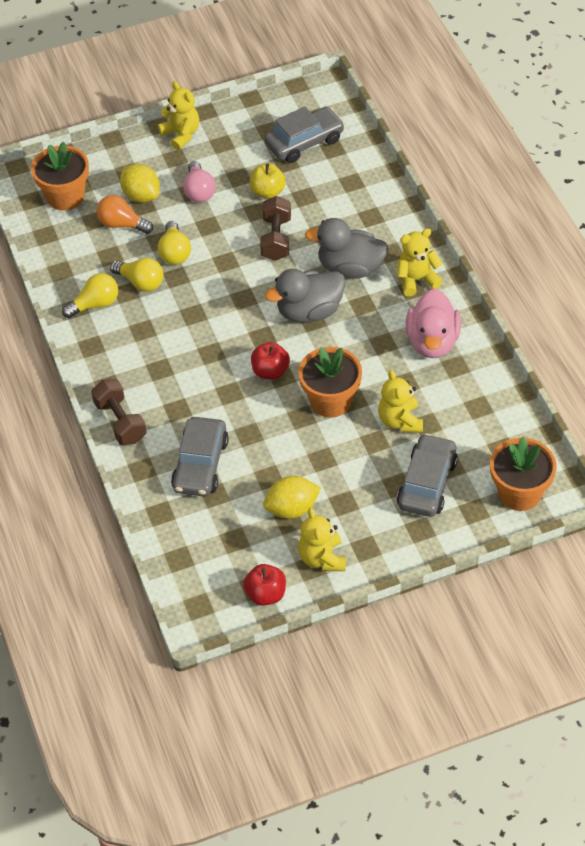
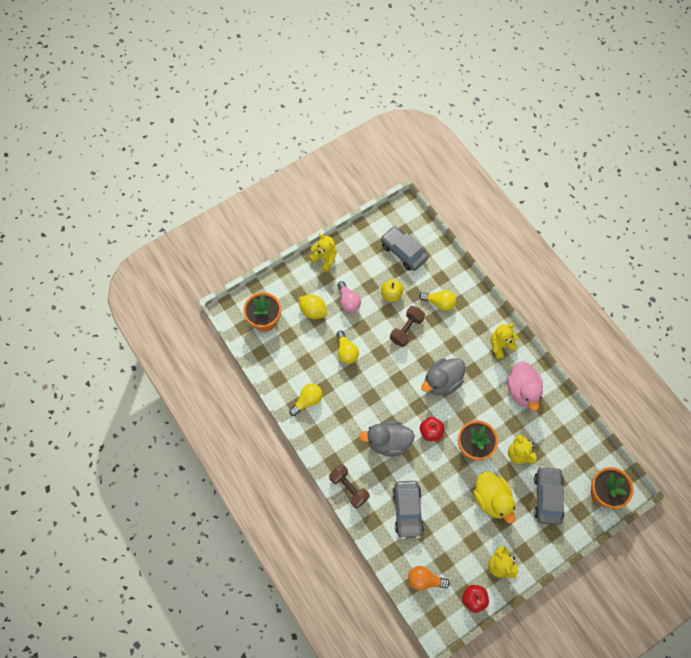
camera: 15 degrees left, 15 degrees up
orange light bulb [97,195,153,234] -> orange light bulb moved to [408,566,450,591]
yellow light bulb [110,258,163,292] -> yellow light bulb moved to [419,290,456,311]
brown dumbbell [260,196,291,261] -> brown dumbbell turned 45 degrees clockwise [390,306,425,347]
yellow lemon [263,476,321,519] -> none
grey car [264,107,345,163] -> grey car turned 90 degrees counterclockwise [381,226,428,271]
grey duck [305,218,389,279] -> grey duck moved to [359,421,415,456]
none -> yellow duck [473,471,515,523]

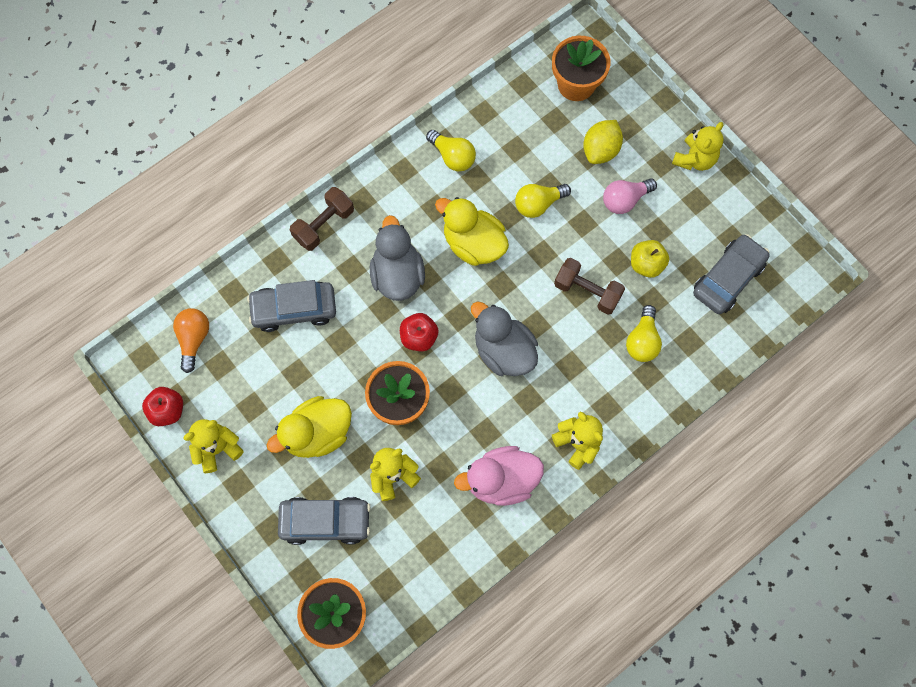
camera: 85 degrees right, 5 degrees up
none -> yellow duck [435,197,509,266]

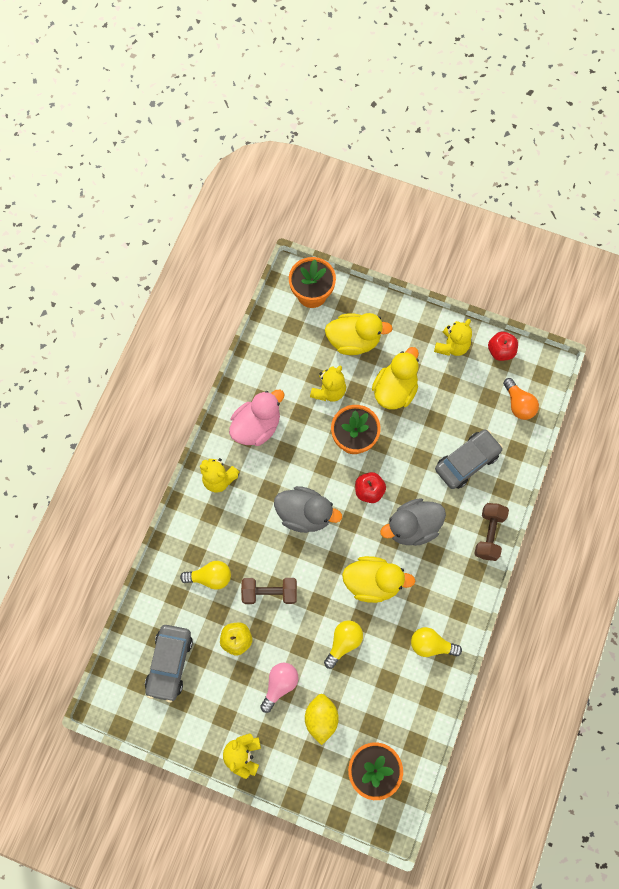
camera: 150 degrees right, 0 degrees up
grey car [278,497,371,545] -> yellow duck [325,313,393,355]
grey duck [370,215,425,301] -> grey duck turned 105 degrees clockwise [380,498,446,546]
yellow light bulb [626,305,662,362] -> yellow light bulb turned 105 degrees clockwise [180,561,231,590]

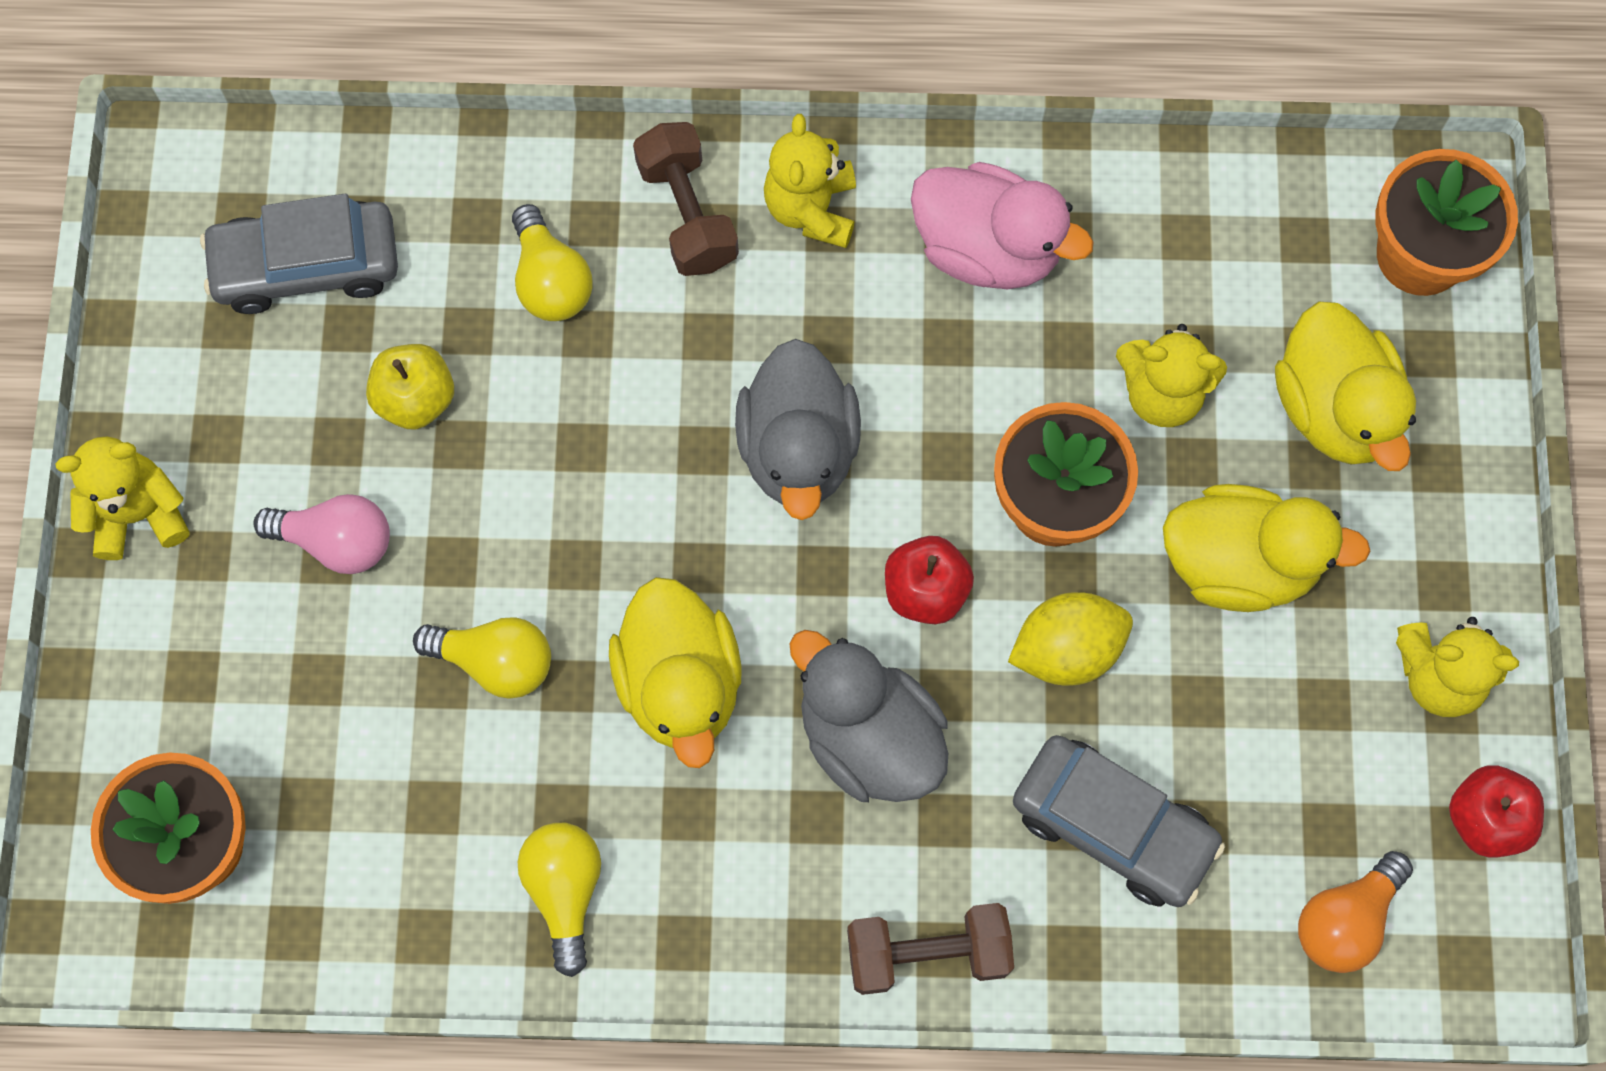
camera: 70 degrees right, 0 degrees up
brown dumbbell [241,578,297,604] -> brown dumbbell moved to [633,122,739,276]
yellow lemon [305,694,339,745] -> yellow lemon moved to [1008,592,1133,686]

